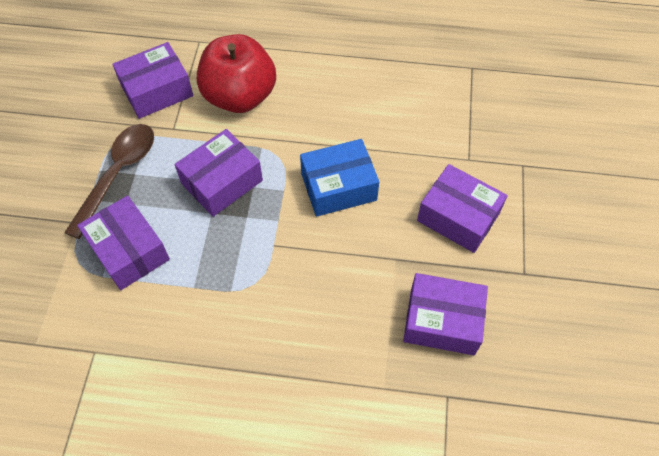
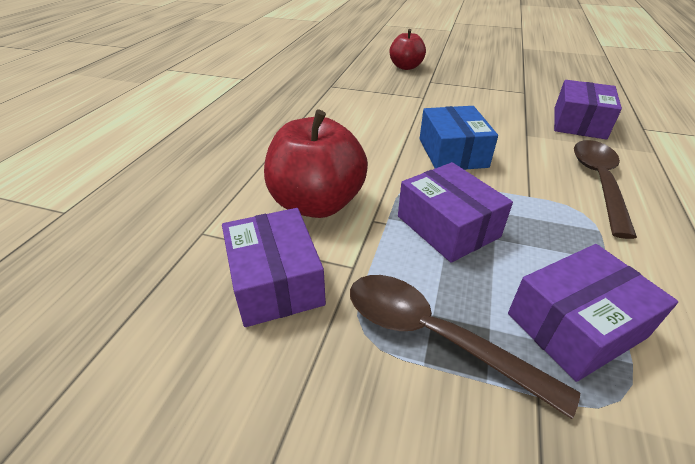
camera: 80 degrees left, 20 degrees down
purple box [417,164,508,253] -> none
none -> red apple [389,29,426,70]
none -> brown spoon [574,140,637,239]

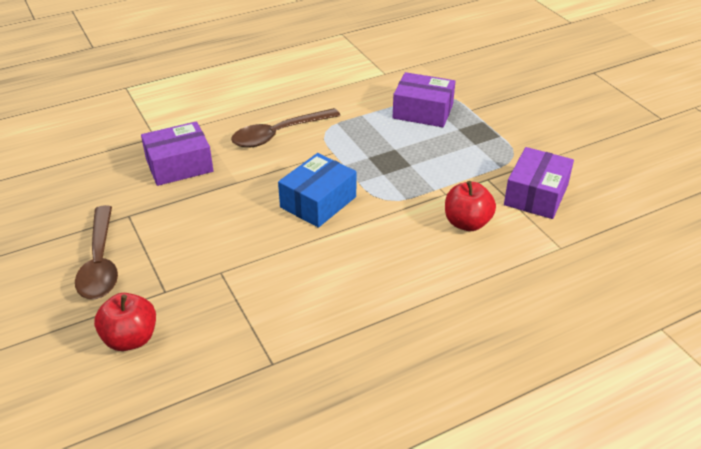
camera: 135 degrees left, 0 degrees up
red apple [264,110,368,218] -> red apple [445,181,496,231], size x0.63
brown spoon [350,275,580,419] -> brown spoon moved to [75,205,118,299]
purple box [398,162,513,263] -> none

